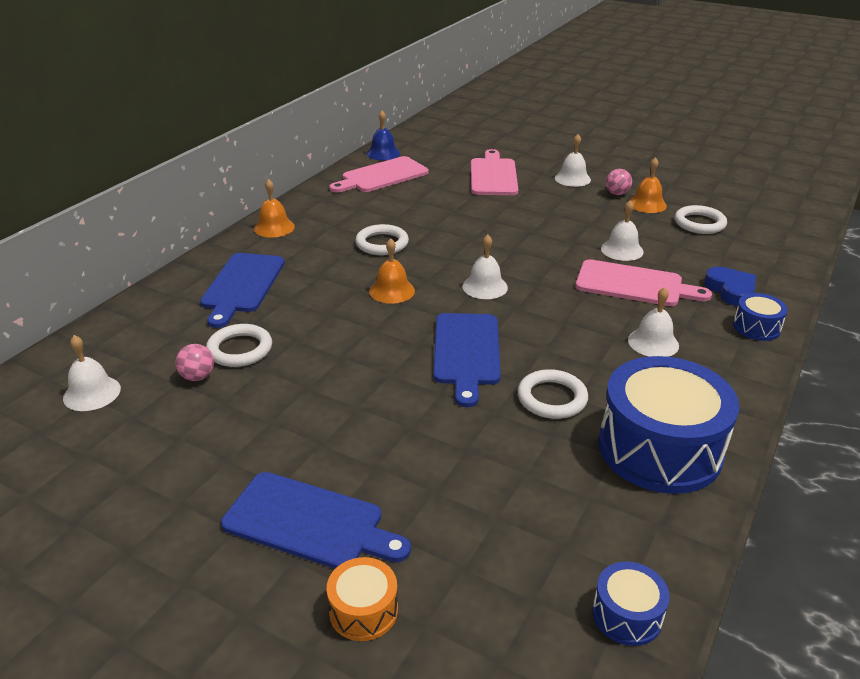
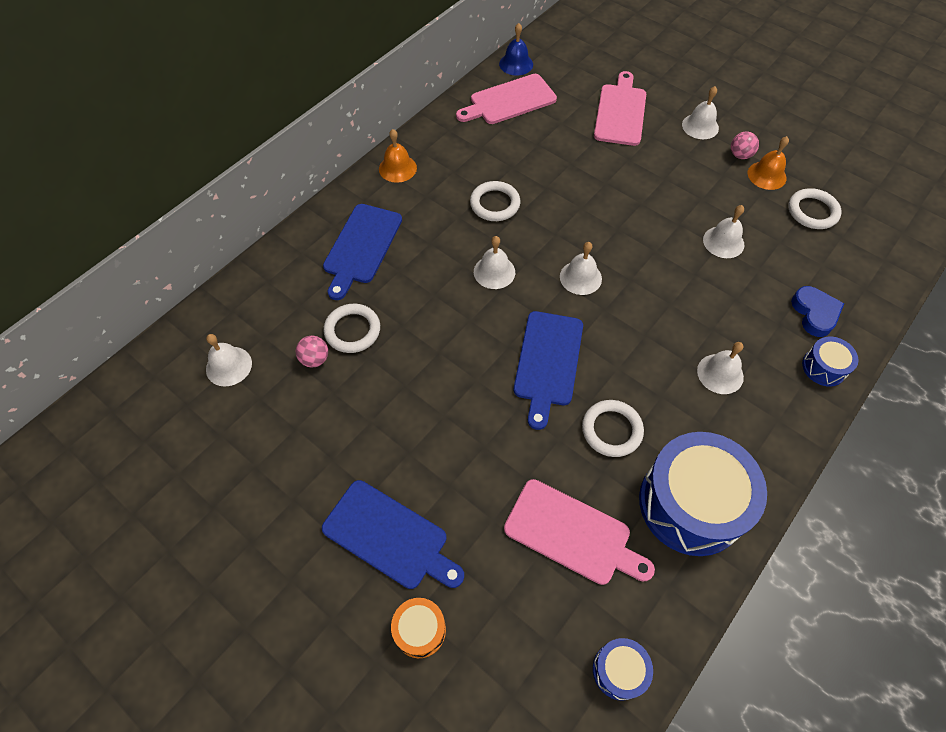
camera: 10 degrees right, 25 degrees up
orange bell [369,238,415,304] -> white bell [474,236,515,289]
pink cutting board [576,259,712,306] -> pink cutting board moved to [504,479,655,585]

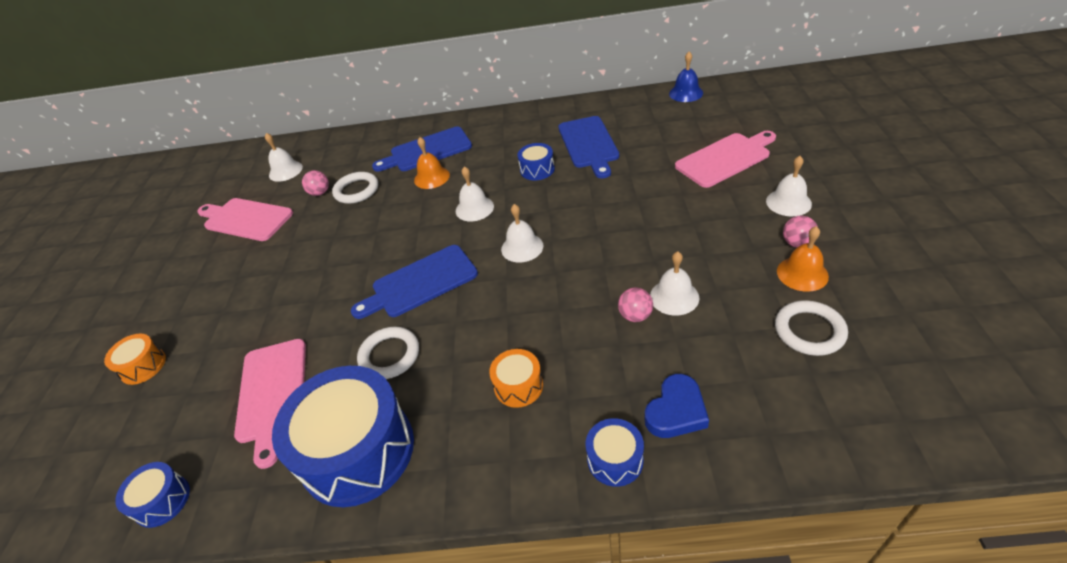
camera: 55 degrees right, 15 degrees down
blue cutting board [322,480,464,589] -> blue cutting board moved to [558,116,619,178]
orange bell [379,129,417,183] -> orange bell moved to [414,137,450,189]
pink cutting board [456,74,557,124] -> pink cutting board moved to [197,198,293,241]
white ring [470,181,520,221] -> blue drum [518,143,555,180]
white bell [697,342,744,394] -> orange drum [489,349,543,408]
none -> pink ball [618,287,653,322]

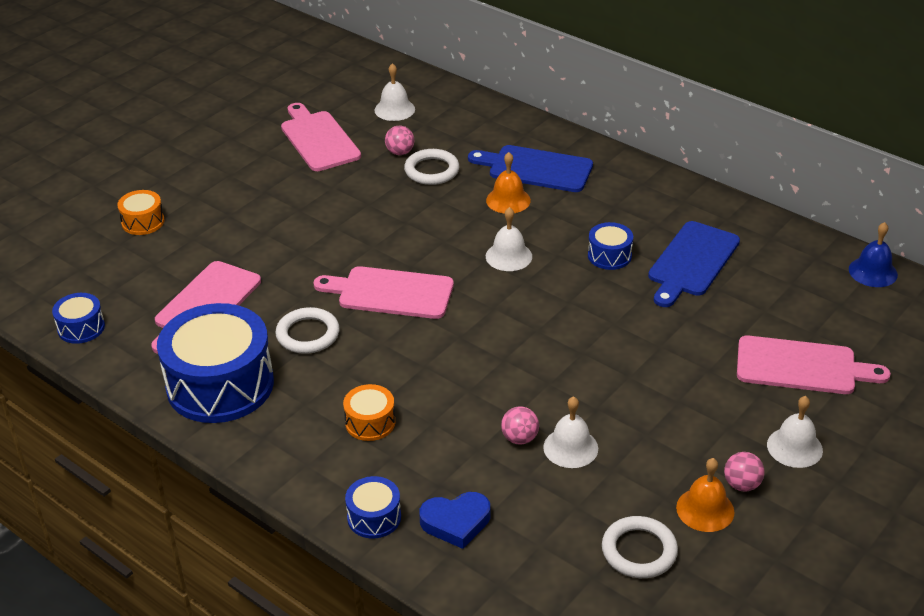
camera: 35 degrees right, 5 degrees down
blue cutting board [351,245,478,319] -> pink cutting board [313,266,454,319]
white bell [501,204,543,263] -> none

